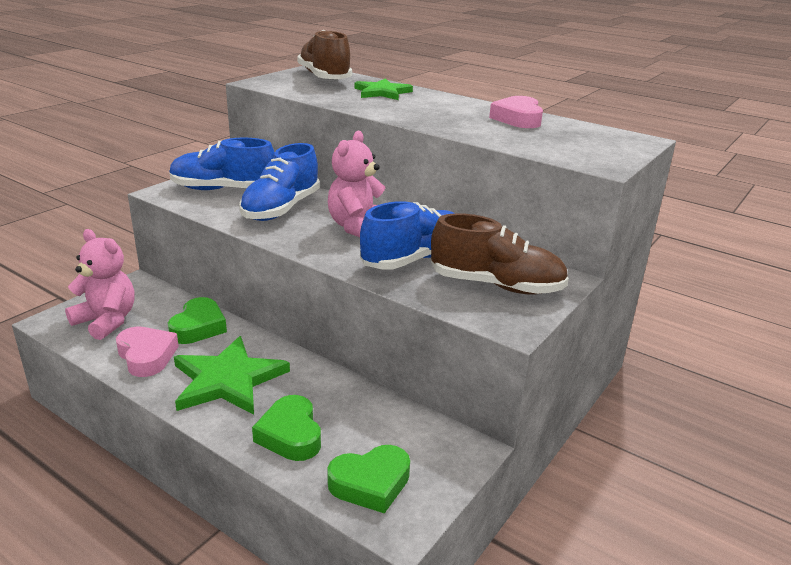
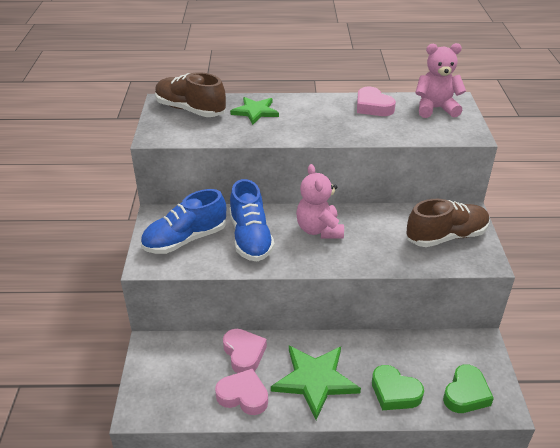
camera: 35 degrees left, 10 degrees up
pink teddy bear [65,229,135,340] -> pink teddy bear moved to [415,43,466,118]
green heart [168,297,227,344] -> pink heart [223,329,267,373]
blue shoe [360,201,454,270] -> none

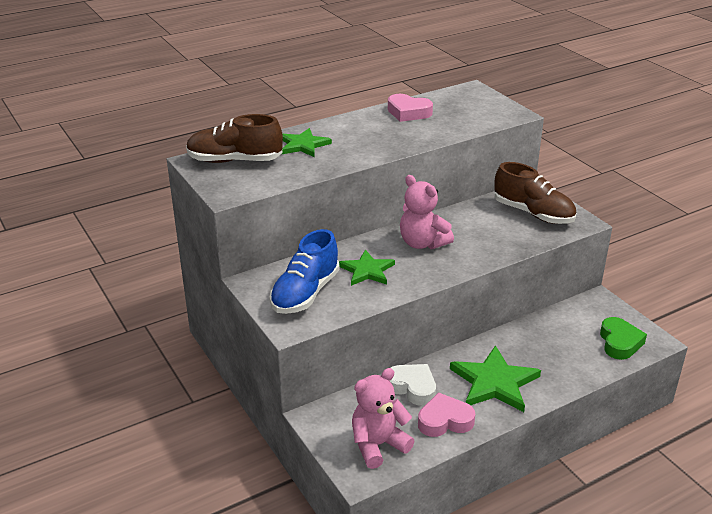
camera: 30 degrees left, 5 degrees down
pink heart [223,329,267,373] -> white heart [390,364,436,406]
blue shoe [230,179,275,261] -> green star [339,250,395,286]
green heart [372,365,424,410] -> none
brown shoe [406,199,490,247] -> brown shoe turned 90 degrees clockwise [494,162,576,224]
pink teddy bear [415,43,466,118] -> pink teddy bear moved to [352,368,415,469]

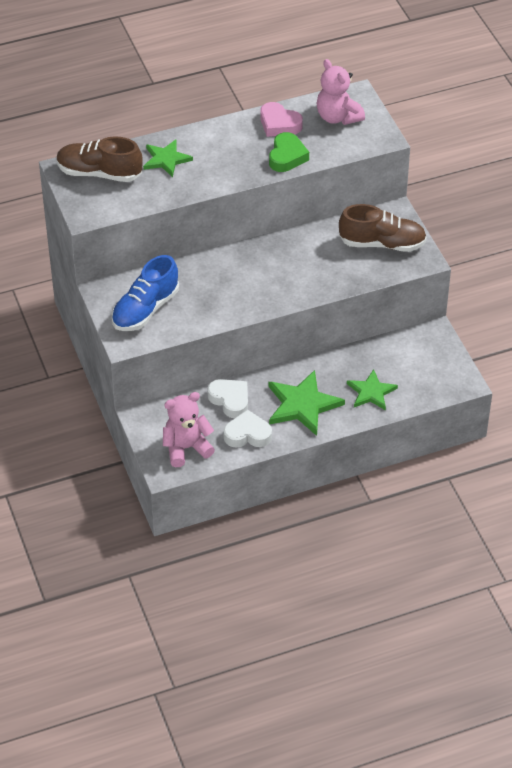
camera: 10 degrees right, 15 degrees up
green star [339,250,395,286] -> green star moved to [347,369,398,410]
pink teddy bear [400,175,454,249] -> pink teddy bear moved to [317,59,365,125]
pink heart [418,392,475,437] -> white heart [223,410,272,448]
brown shoe [494,162,576,224] -> brown shoe turned 45 degrees counterclockwise [339,204,427,252]
green heart [600,317,647,360] -> green heart moved to [269,132,309,172]

